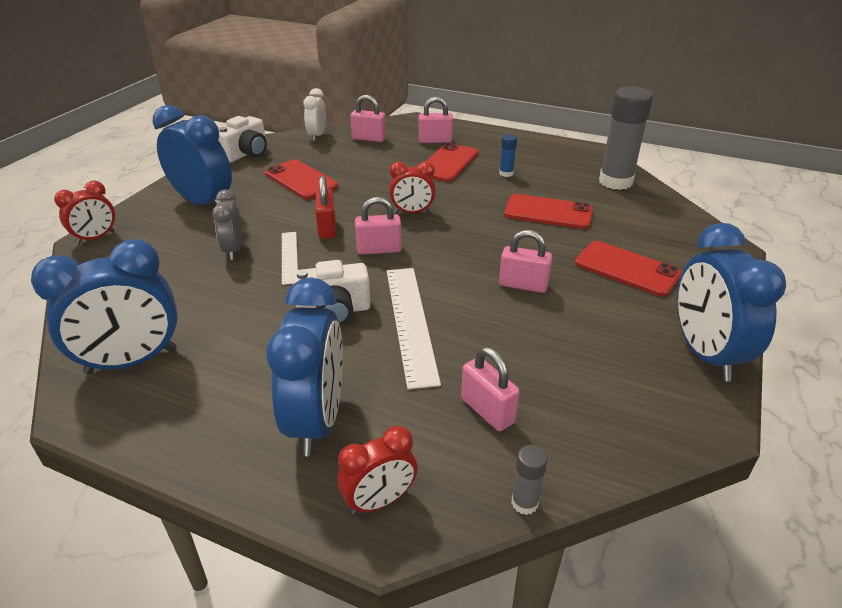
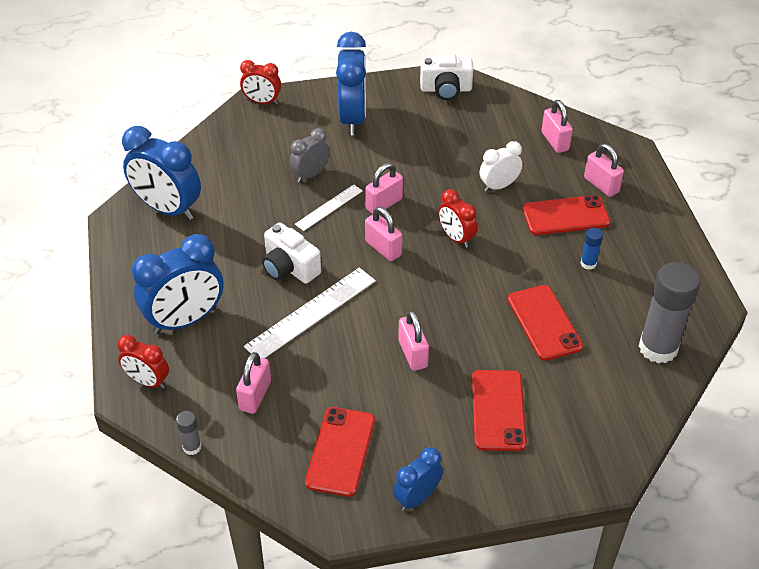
camera: 55 degrees right, 10 degrees up
red phone [265,159,338,199] -> red phone moved to [305,407,375,497]
white clock [303,88,326,141] -> white clock moved to [480,141,522,192]
red padlock [315,176,336,239] -> pink padlock [365,163,403,214]
blue clock [677,223,786,382] -> blue clock [393,447,443,511], size x0.56

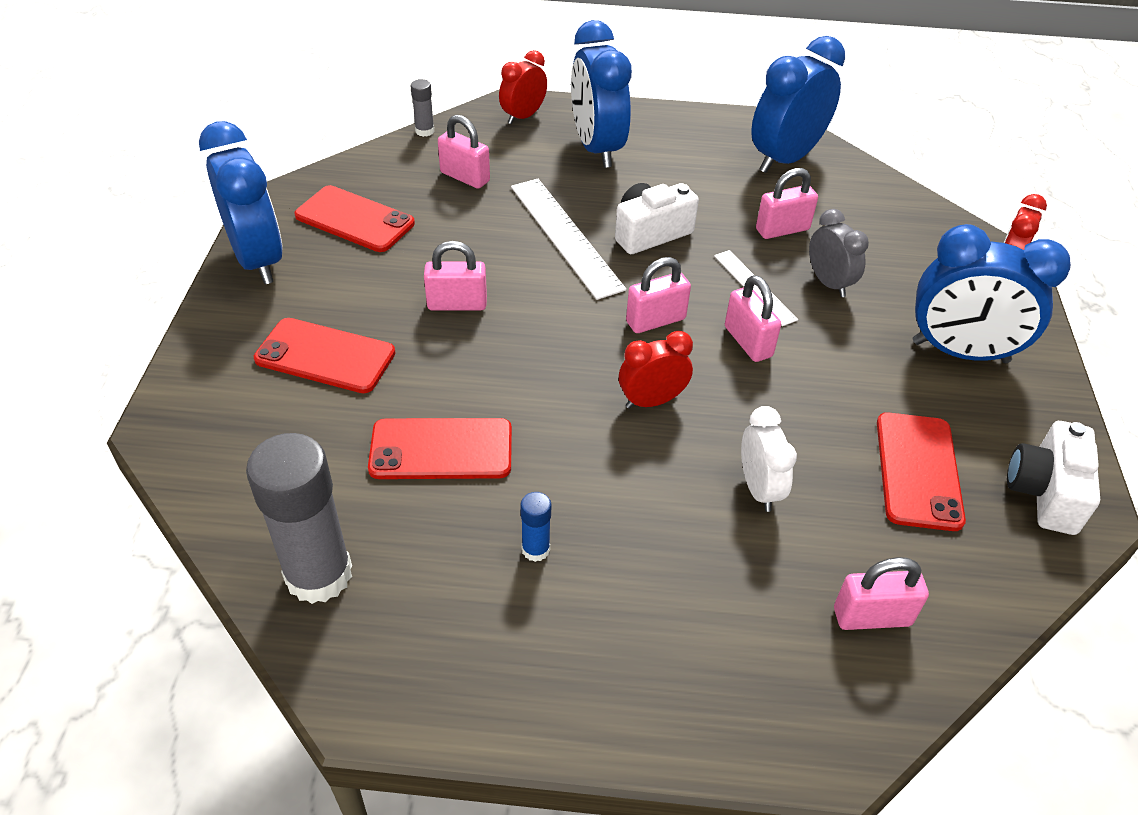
camera: 105 degrees right, 0 degrees up
blue clock [393,447,443,511] -> blue clock [199,121,283,284], size x1.78
red phone [522,195,611,235] -> red phone moved to [877,412,966,531]
pink padlock [584,144,624,197] -> pink padlock moved to [756,168,818,239]

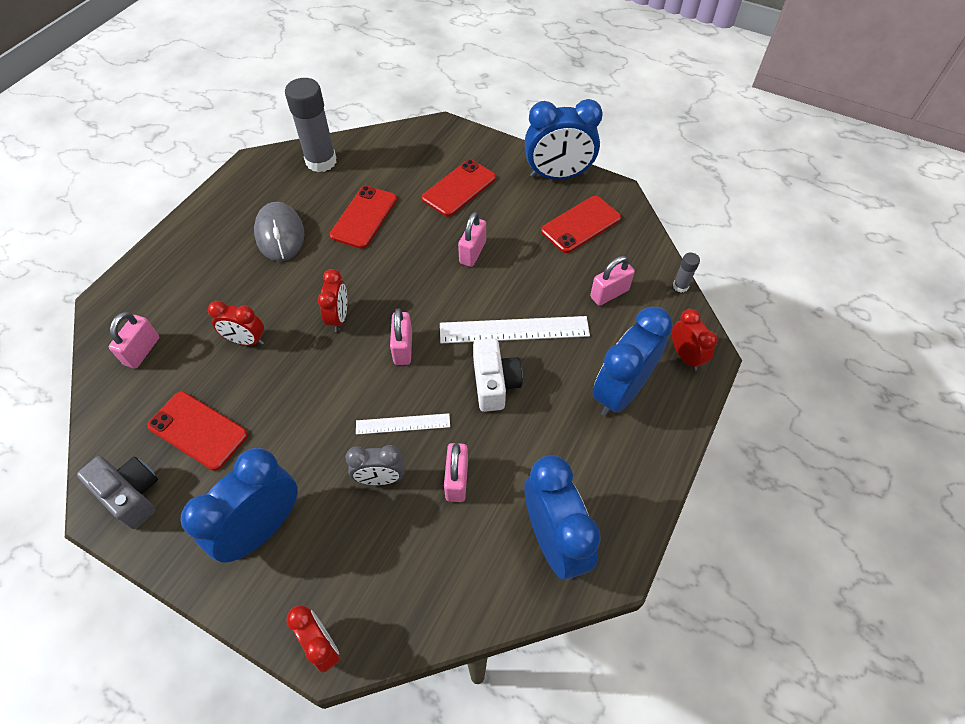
camera: 115 degrees right, 10 degrees up
blue glue stick [520,492,551,562] -> grey mouse [254,202,304,261]
blue clock [571,20,632,168] -> blue clock turned 60 degrees counterclockwise [592,307,673,416]
pink padlock [725,275,781,362] -> none
white clock [741,406,797,512] -> red clock [208,301,264,345]
white camera [1007,421,1100,535] -> grey camera [77,456,158,529]

